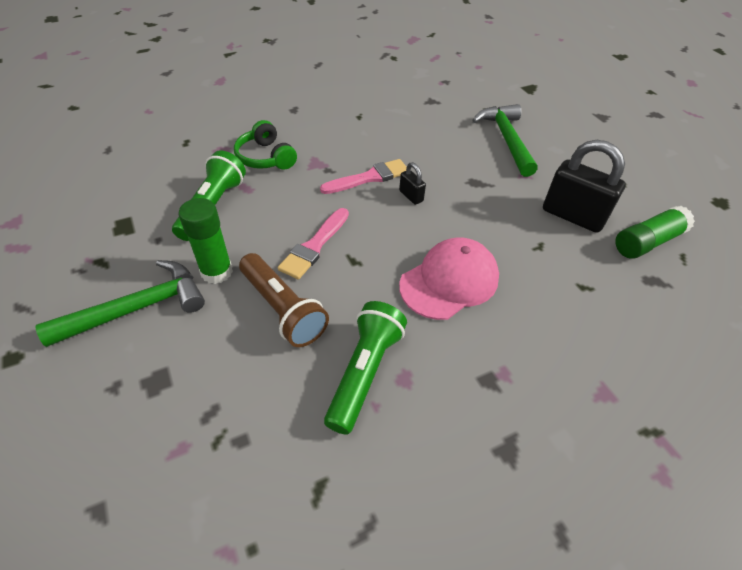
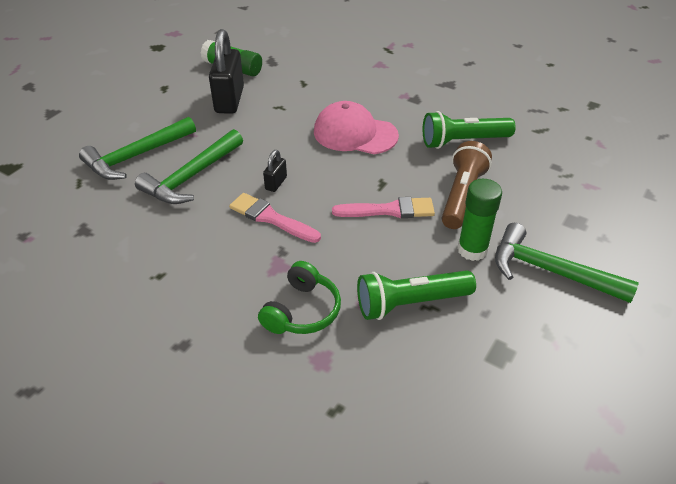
camera: 120 degrees left, 5 degrees down
none -> green hammer [135,129,243,204]

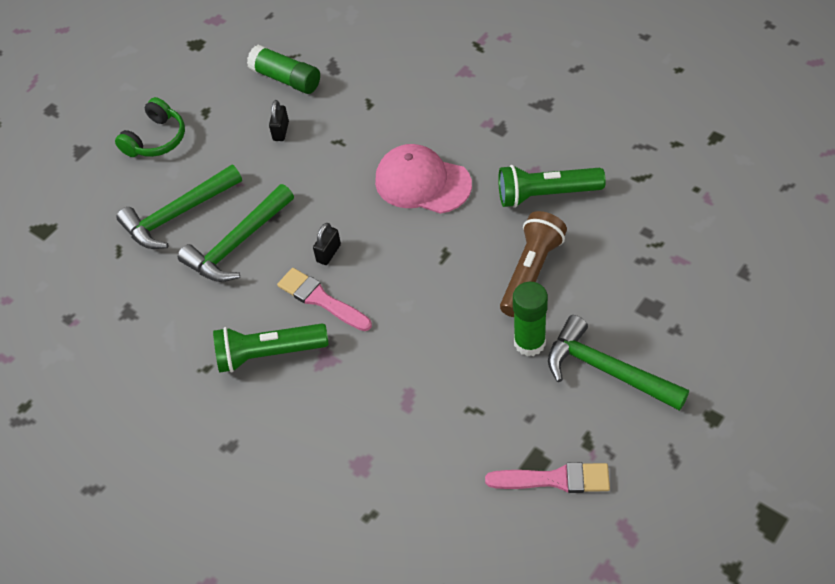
camera: 10 degrees right, 10 degrees up
black padlock [209,29,244,114] -> black padlock [269,100,289,141], size x0.47
green headphones [258,261,341,334] -> green headphones moved to [115,97,185,157]
pink brush [332,197,435,218] -> pink brush moved to [485,462,610,493]
green flashlight [357,270,476,320] -> green flashlight moved to [213,324,329,373]

